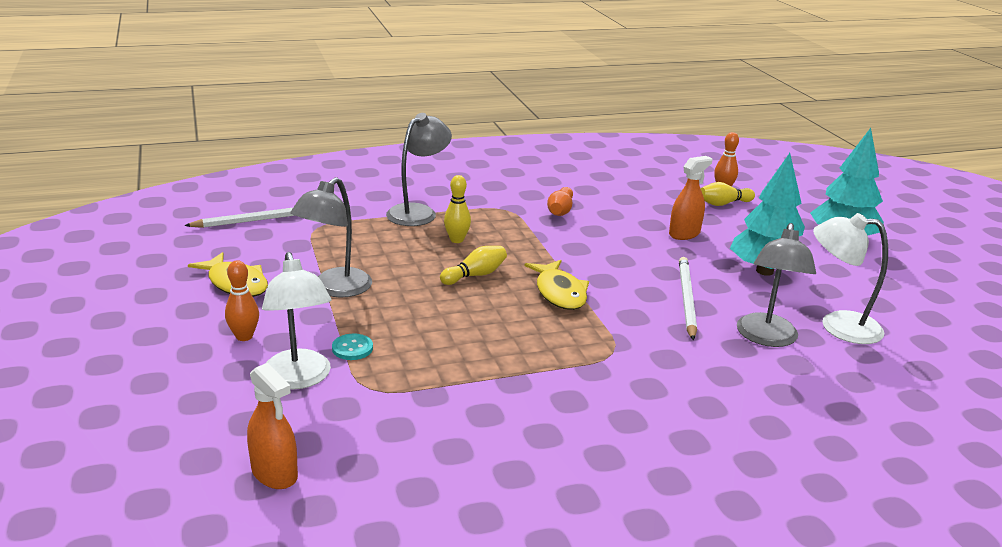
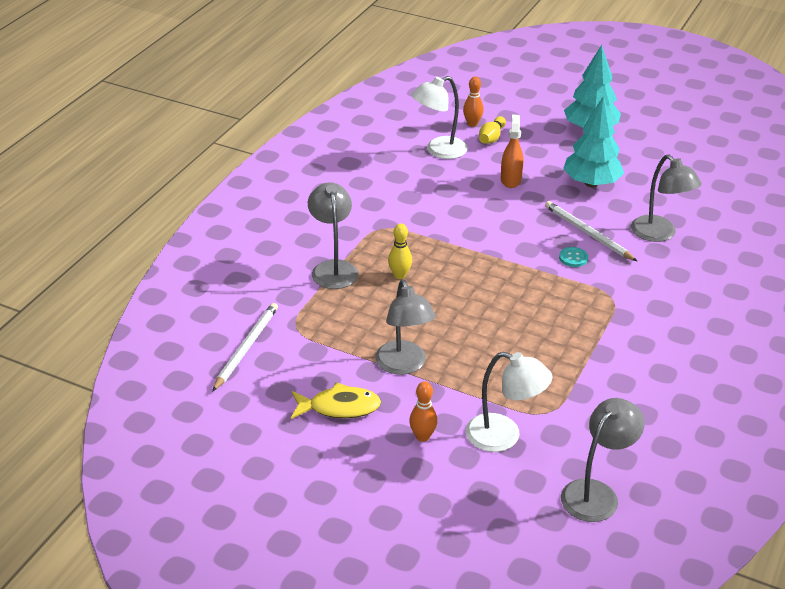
camera: 45 degrees left, 10 degrees up
orange spray bottle [247,363,298,489] -> grey lamp [561,398,644,522]
turquoise button [332,333,373,360] -> turquoise button moved to [559,247,588,267]
yellow bowling pin [440,246,507,285] -> none
yellow fish [525,260,589,310] -> none
orange bowling pin [547,187,573,216] -> none
white lamp [813,213,888,344] -> white lamp moved to [412,76,468,159]

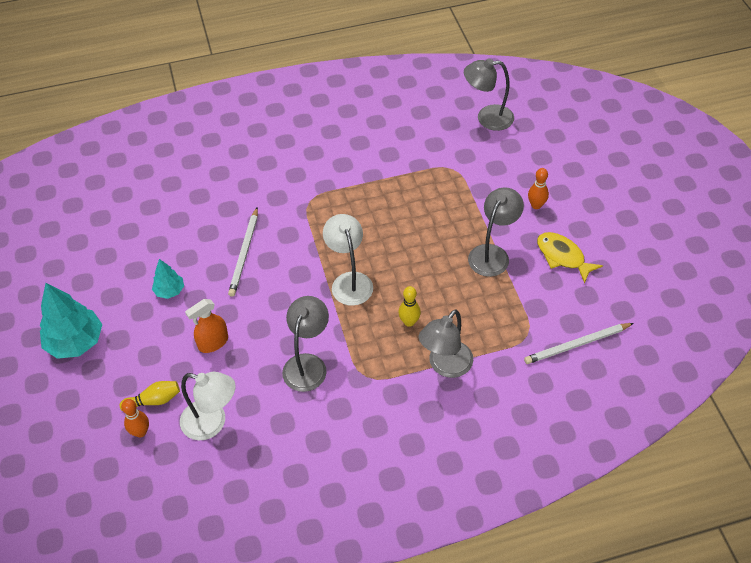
camera: 130 degrees left, 15 degrees up
white lamp [466,352,552,452] -> white lamp moved to [323,214,373,306]
turquoise button [559,247,588,267] -> none
turquoise tree [563,96,624,187] -> turquoise tree [152,259,184,299], size x0.54
grey lamp [631,154,702,242] -> grey lamp moved to [282,296,329,392]

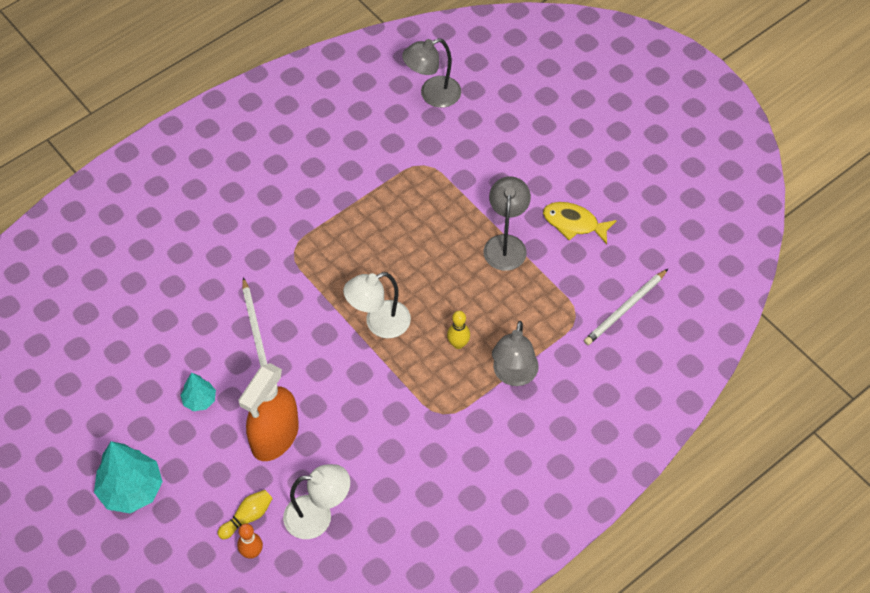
camera: 25 degrees left, 5 degrees up
orange spray bottle [185,299,228,353] -> orange spray bottle [239,363,299,461], size x1.74
grey lamp [282,296,329,392] -> none
white lamp [323,214,373,306] -> white lamp turned 75 degrees counterclockwise [343,272,411,338]
orange bowling pin [528,168,549,209] -> none

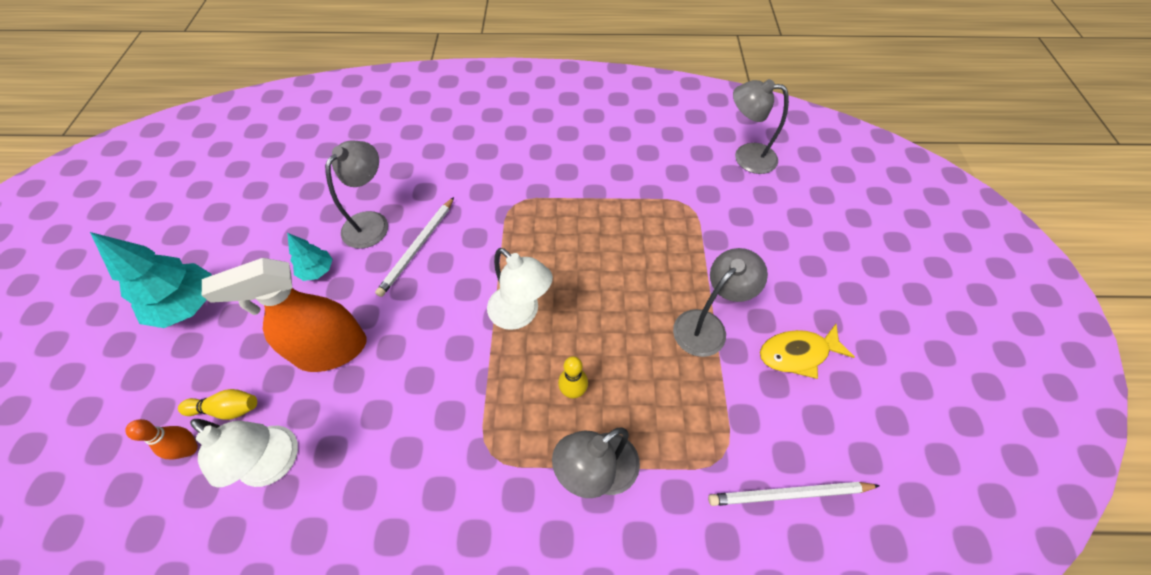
camera: 40 degrees right, 0 degrees up
white lamp [343,272,411,338] -> white lamp turned 150 degrees counterclockwise [487,248,553,330]
yellow fish [543,202,617,244] -> yellow fish turned 75 degrees counterclockwise [760,324,855,379]
none -> grey lamp [325,140,388,249]

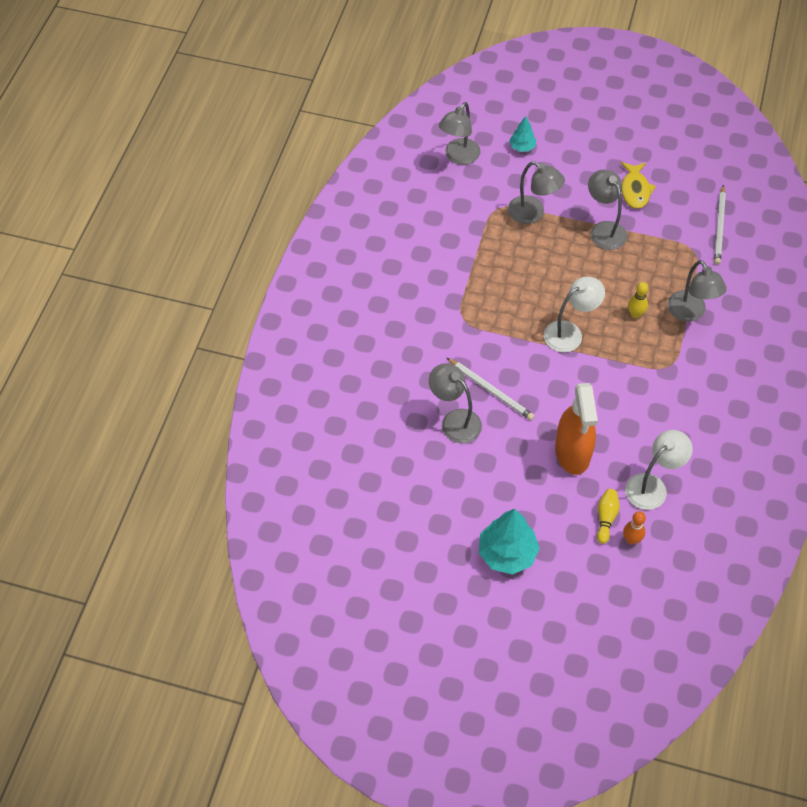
camera: 75 degrees left, 0 degrees up
turquoise tree [287,233,333,281] -> turquoise tree moved to [509,116,536,152]
none -> grey lamp [508,161,565,224]

